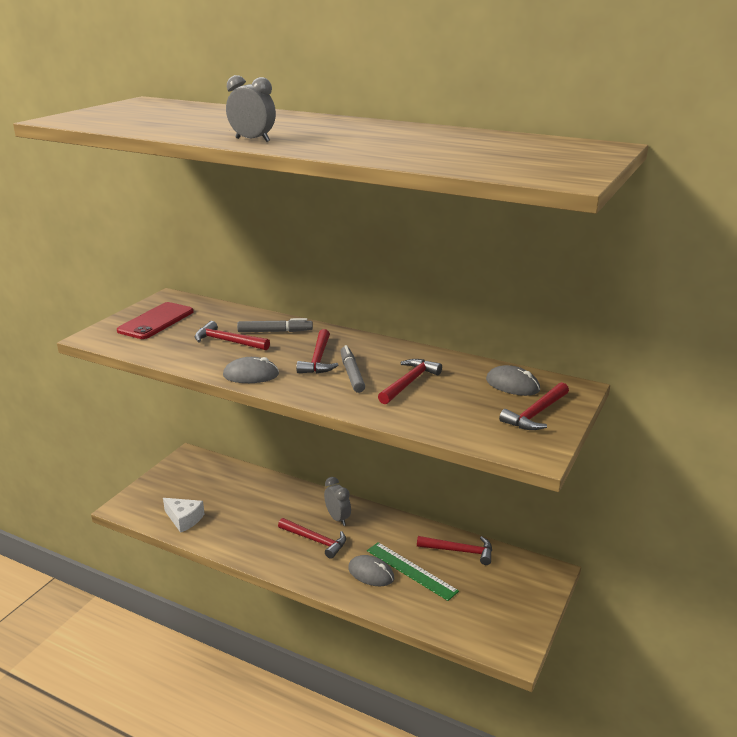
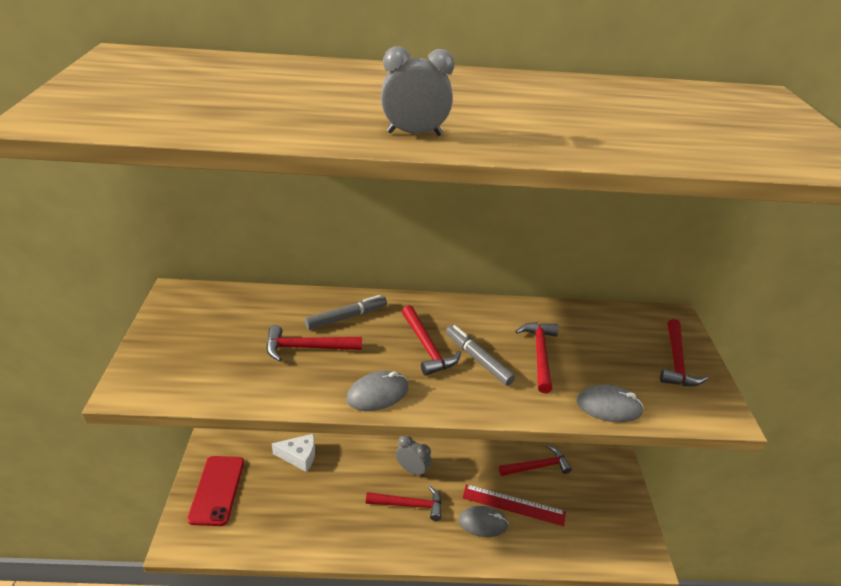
camera: 30 degrees left, 10 degrees up
red phone [117,302,194,339] -> red phone moved to [187,456,244,526]
white cheese [163,498,205,533] -> white cheese moved to [272,434,315,472]
green ruler [367,542,459,601] -> red ruler [462,484,566,526]
grey mouse [486,365,540,396] -> grey mouse moved to [576,385,644,423]

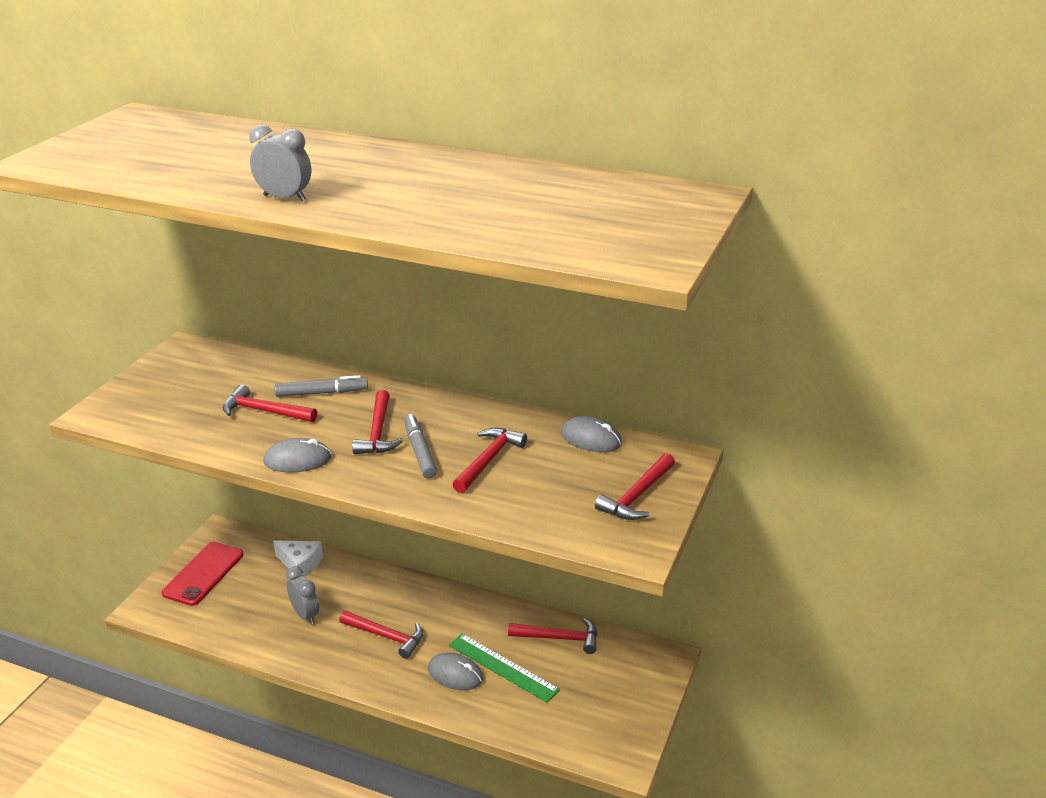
camera: 25 degrees right, 5 degrees down
grey clock [396,436,432,477] -> grey clock moved to [286,566,319,625]
red ruler [462,484,566,526] -> green ruler [449,634,560,703]
grey mouse [576,385,644,423] -> grey mouse moved to [561,416,622,452]

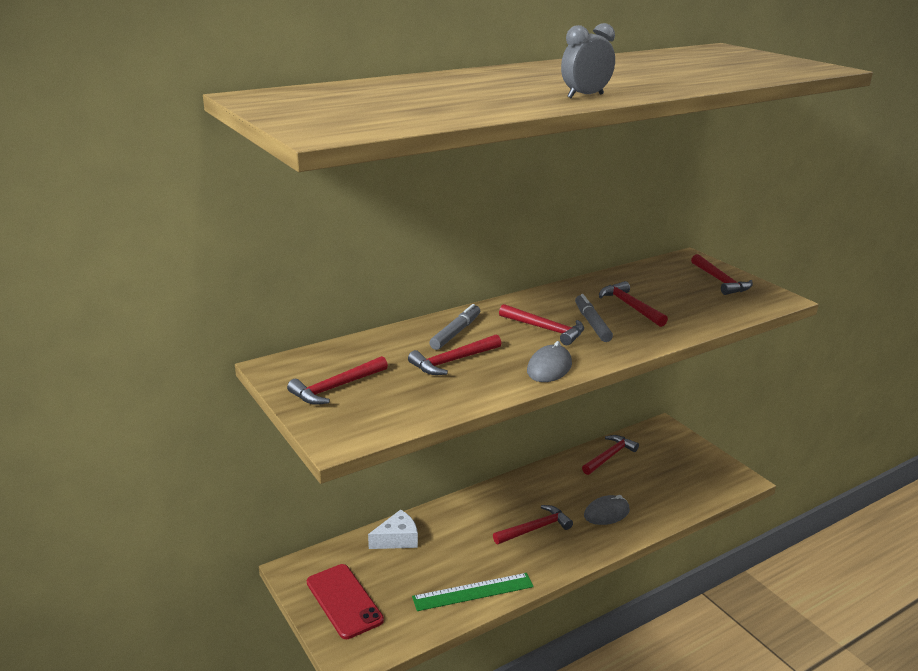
camera: 55 degrees left, 5 degrees down
grey clock [286,566,319,625] -> none
grey marker [404,414,437,479] -> grey marker turned 60 degrees clockwise [575,294,613,342]
green ruler [449,634,560,703] -> green ruler moved to [412,573,534,611]
grey mouse [561,416,622,452] -> none
none -> red hammer [287,356,388,405]

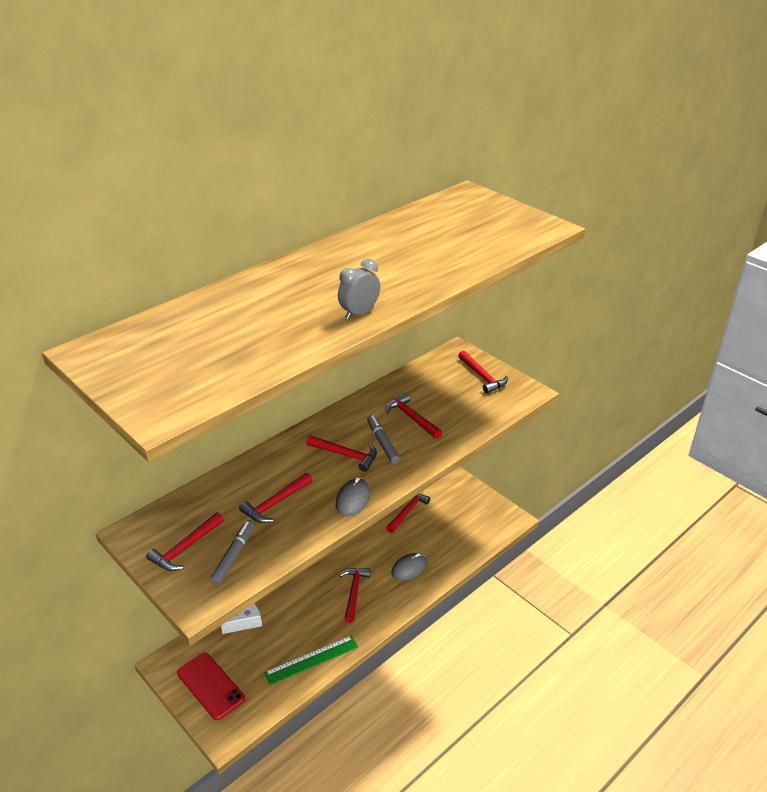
camera: 10 degrees left, 10 degrees up
grey marker [429,304,480,350] -> grey marker moved to [210,520,254,585]
red hammer [493,505,573,544] -> red hammer turned 45 degrees counterclockwise [339,568,370,623]

